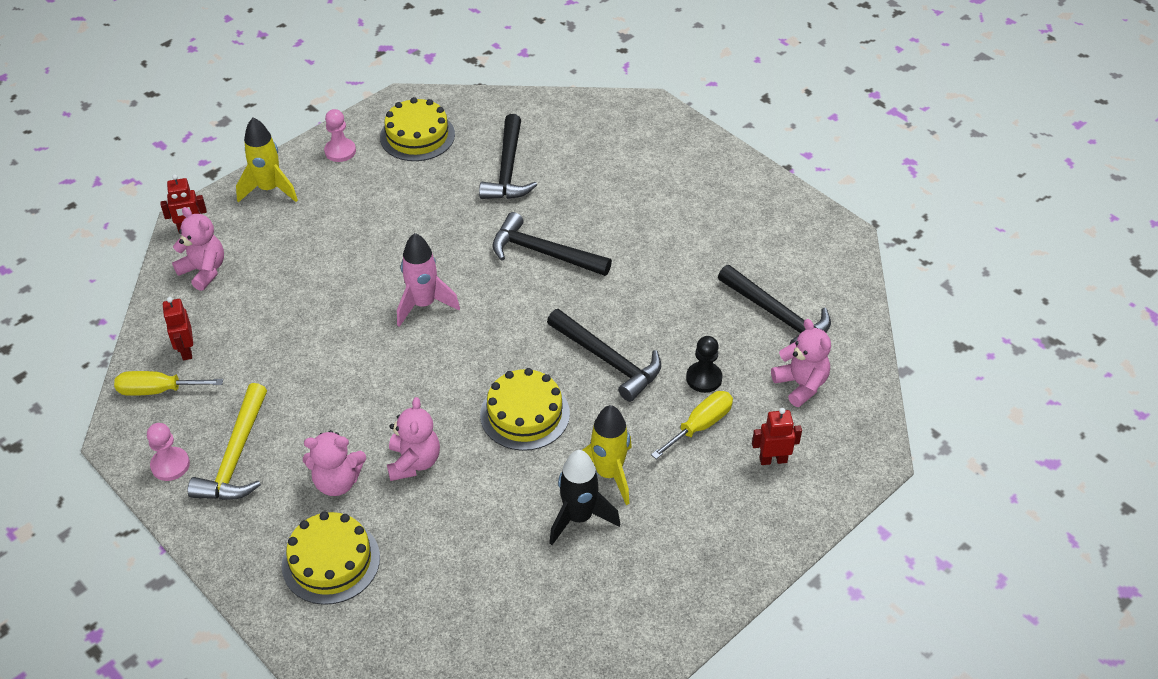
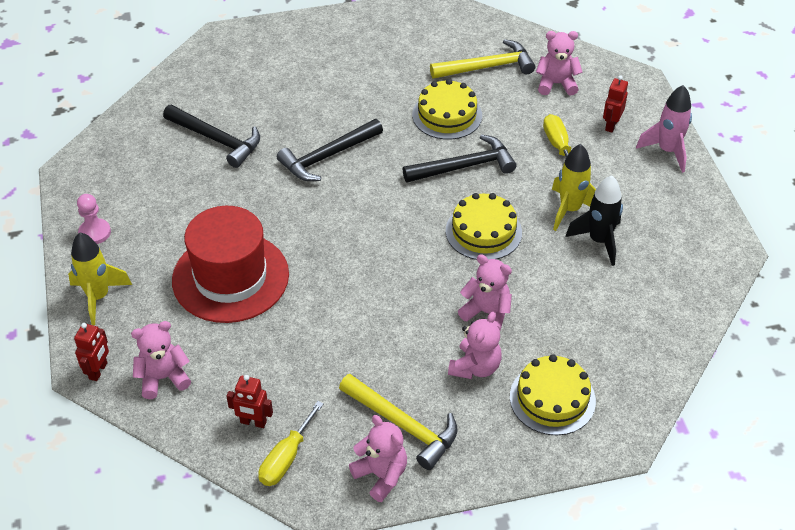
camera: 60 degrees left, 0 degrees up
pink pawn [147,423,190,481] -> pink teddy bear [349,415,407,502]
yellow cake [380,97,455,161] -> yellow cake moved to [412,79,482,140]
pink rocket [397,233,460,327] -> pink rocket moved to [636,85,692,173]
black pawn [686,336,723,393] -> none
black hammer [718,265,831,344] -> yellow hammer [430,39,535,79]
none -> red hat [172,206,289,323]

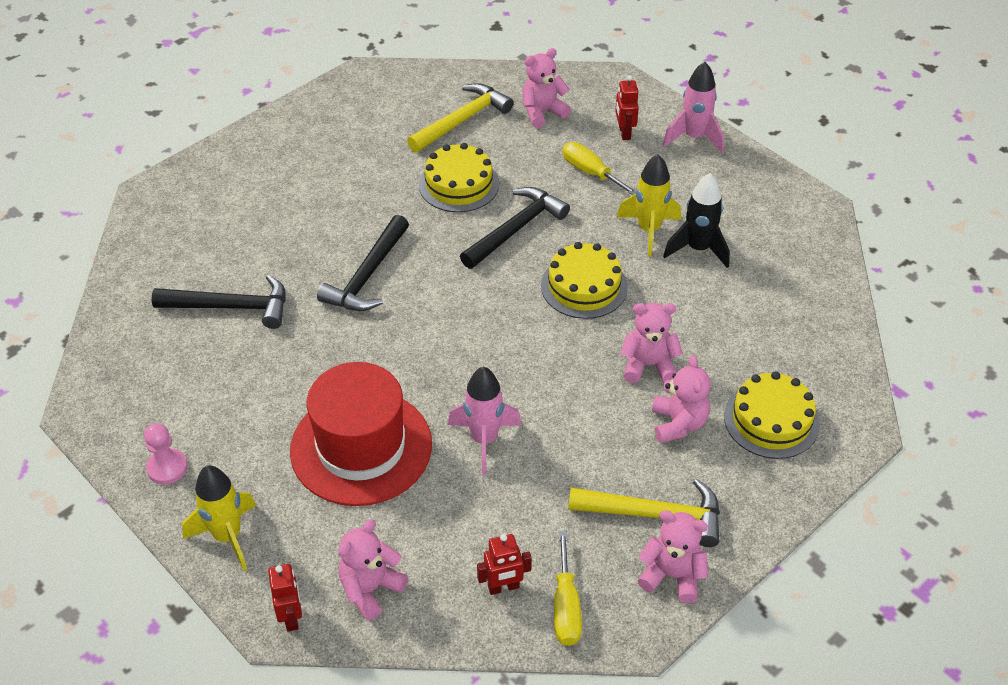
camera: 30 degrees left, 0 degrees up
none -> pink rocket [448,367,522,475]

